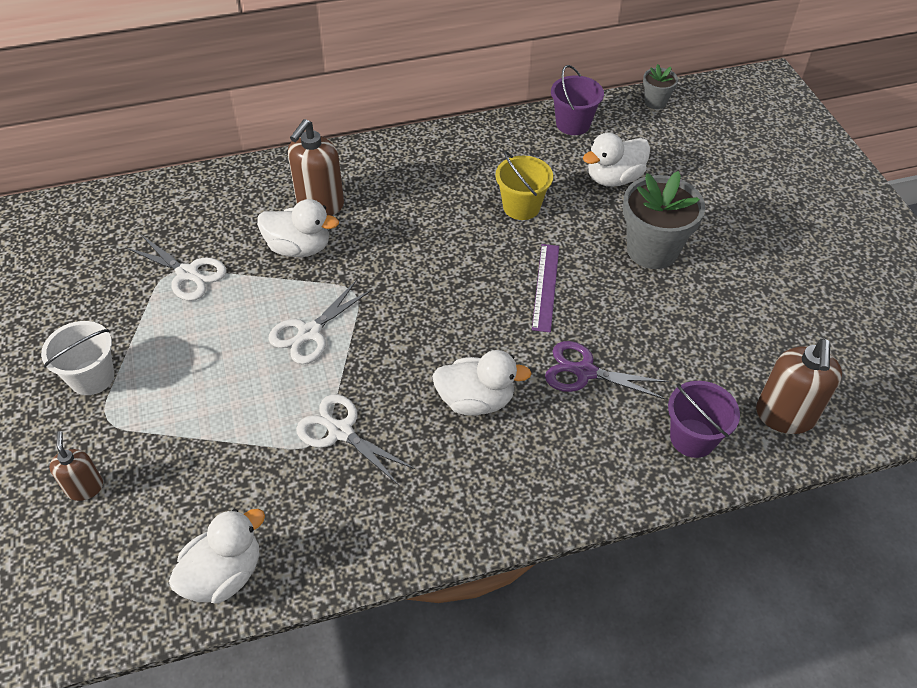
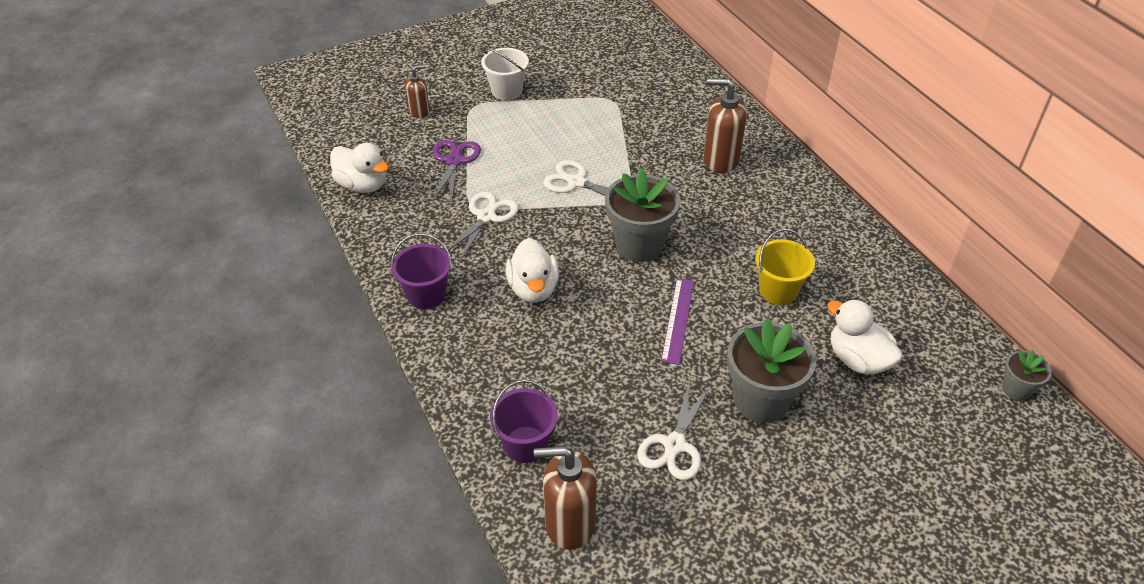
camera: 80 degrees right, 5 degrees down
white scissors [125,234,227,301] -> white scissors moved to [637,380,711,480]
white duck [257,199,339,257] -> none
purple ruler [532,244,559,332] -> purple ruler turned 75 degrees counterclockwise [661,278,694,365]
purple scissors [545,341,669,400] -> purple scissors moved to [433,140,481,204]
purple bucket [551,65,604,135] -> purple bucket moved to [391,233,452,309]
none -> grey flower pot [605,168,680,262]

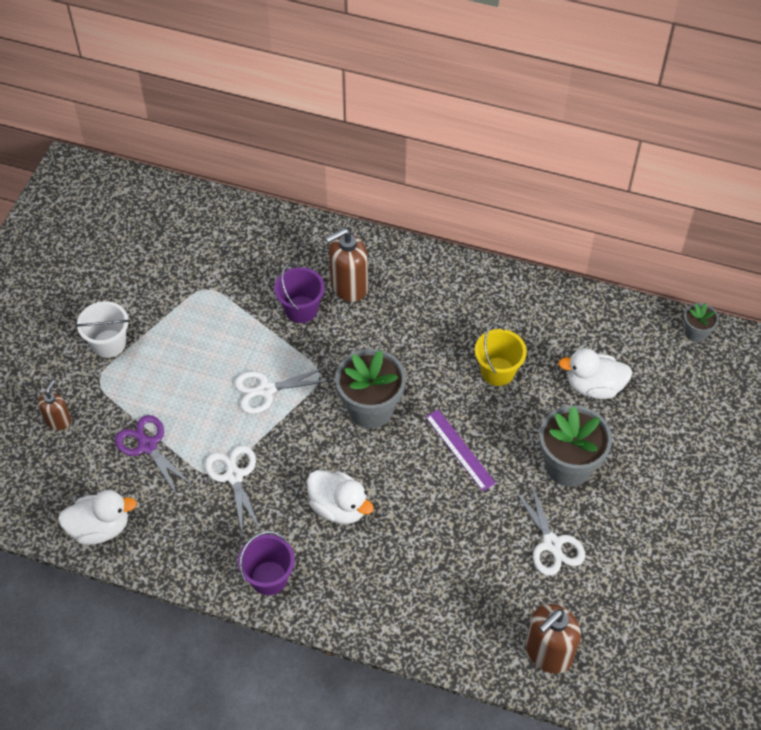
camera: 45 degrees left, 10 degrees up
purple bucket [490,380,558,463] -> purple bucket moved to [274,263,325,323]

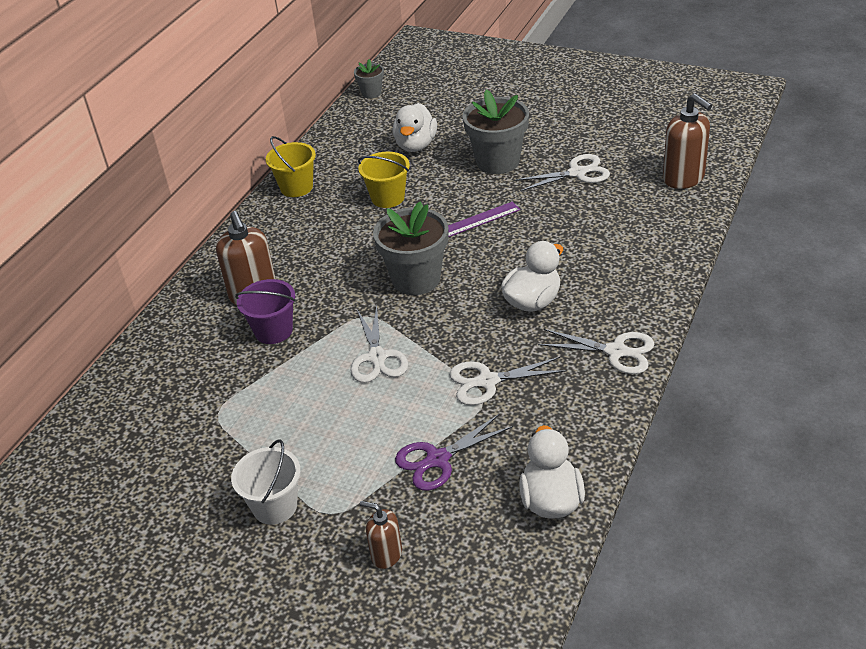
camera: 80 degrees left, 15 degrees down
purple bucket [238,531,295,595] -> white scissors [538,329,655,374]
none -> yellow bucket [266,136,316,197]

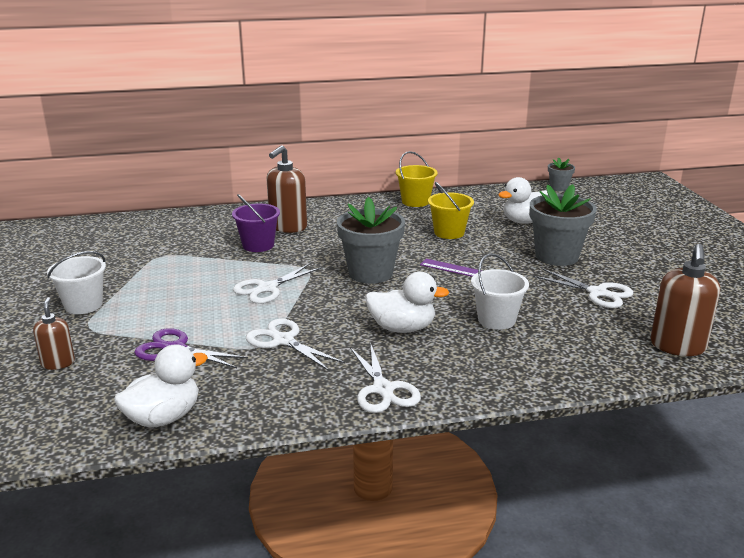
camera: 50 degrees right, 15 degrees down
none -> white bucket [471,253,529,330]

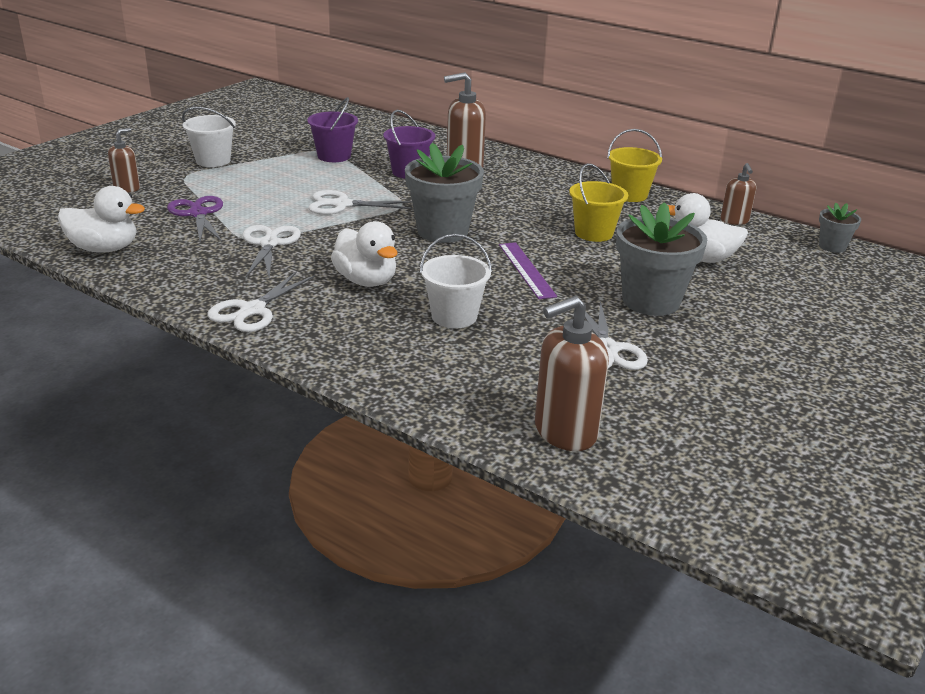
camera: 45 degrees right, 5 degrees up
none -> purple bucket [307,97,358,162]
none -> brown soap dispenser [721,163,756,225]

